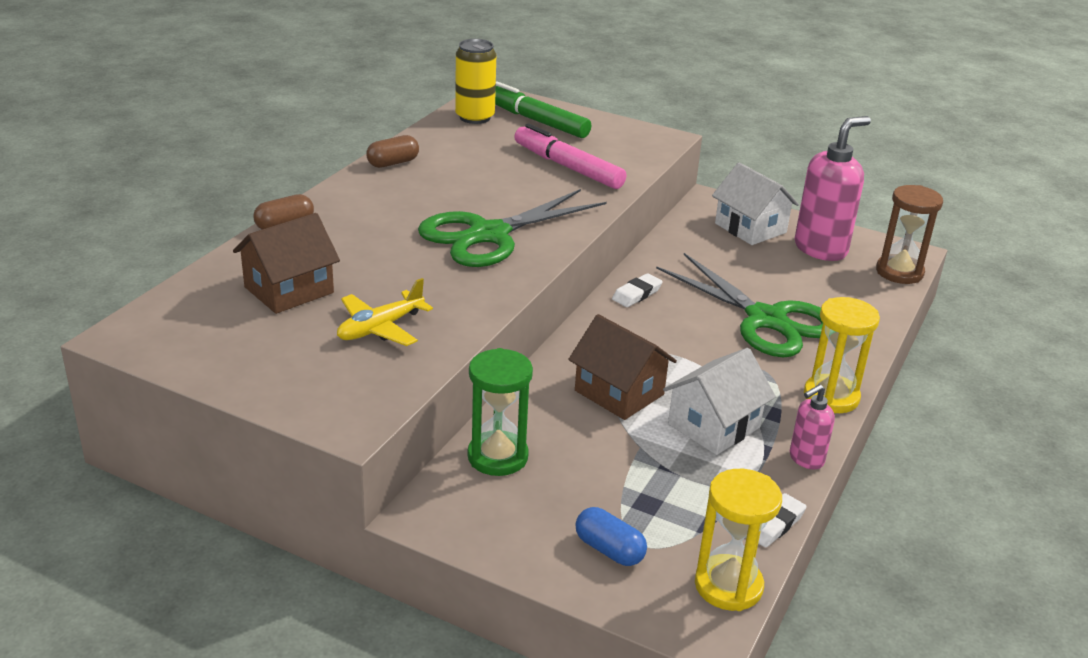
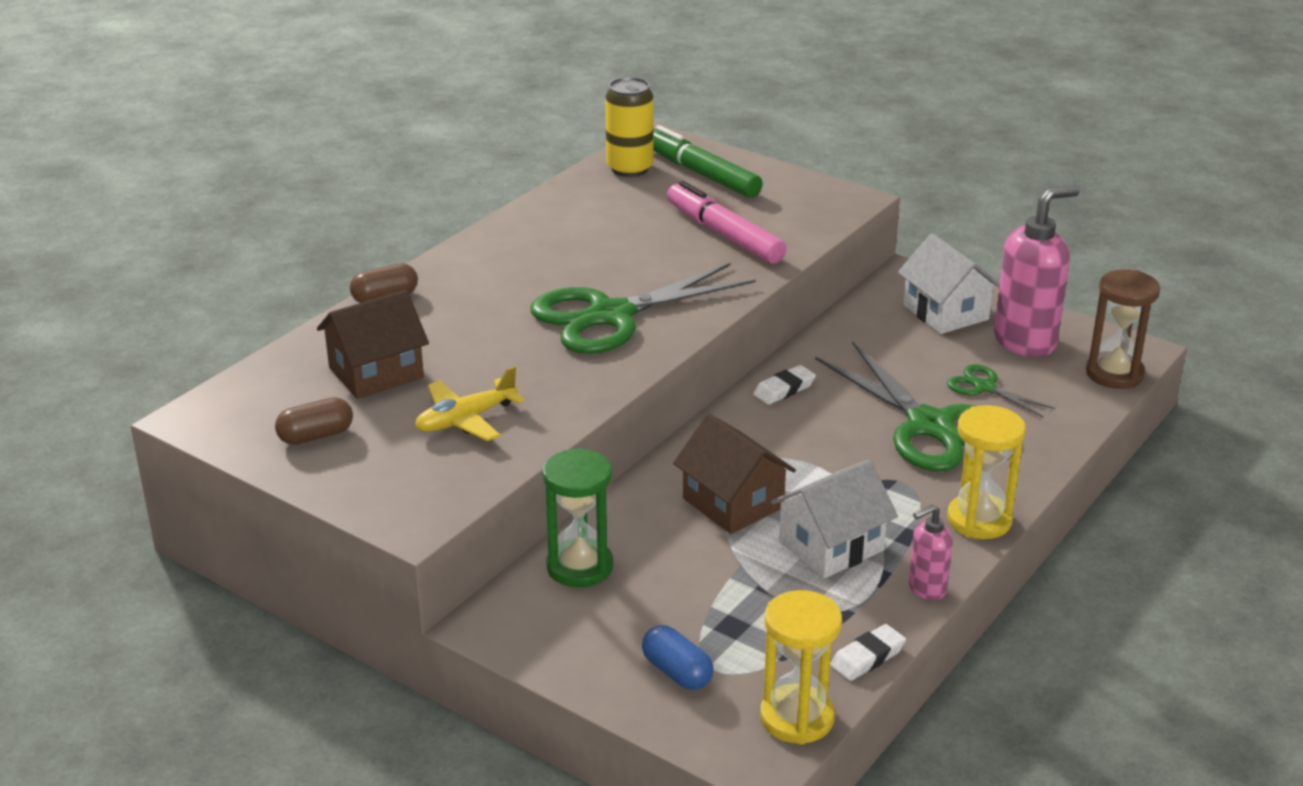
camera: 10 degrees right, 0 degrees up
brown capsule [366,135,419,168] -> brown capsule moved to [275,397,353,445]
none -> green scissors [947,364,1055,417]

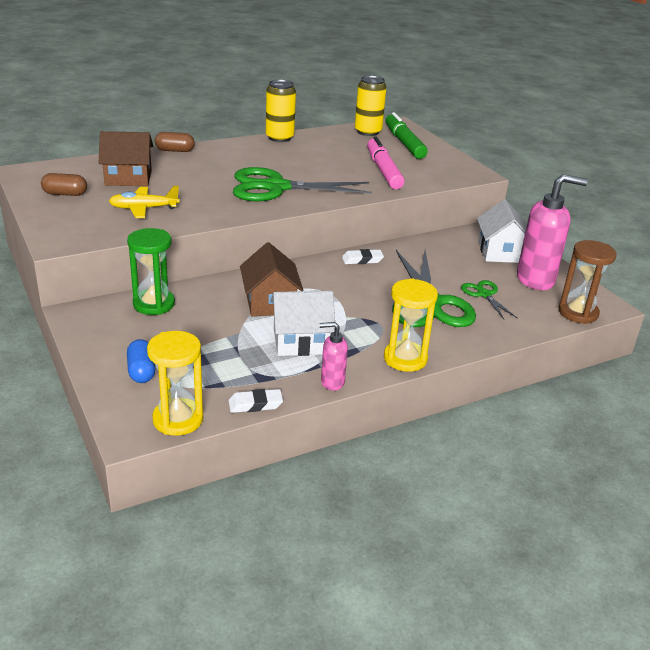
camera: 25 degrees right, 0 degrees up
none -> yellow can [266,79,296,142]

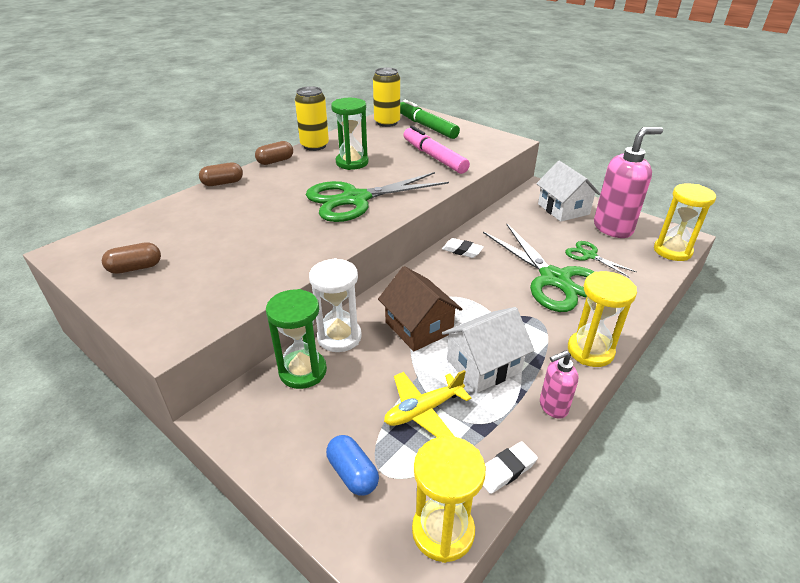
camera: 20 degrees left, 5 degrees up
brown house [99,131,153,186] -> none
yellow plane [109,186,180,218] -> yellow plane moved to [384,370,471,437]
white eraser [342,249,384,264] -> white eraser turned 60 degrees clockwise [442,238,484,258]
brown hourglass [559,240,617,324] -> yellow hourglass [654,183,716,261]
none -> brown capsule [255,141,293,165]
none -> white hourglass [309,258,362,352]
none -> green hourglass [331,98,368,170]

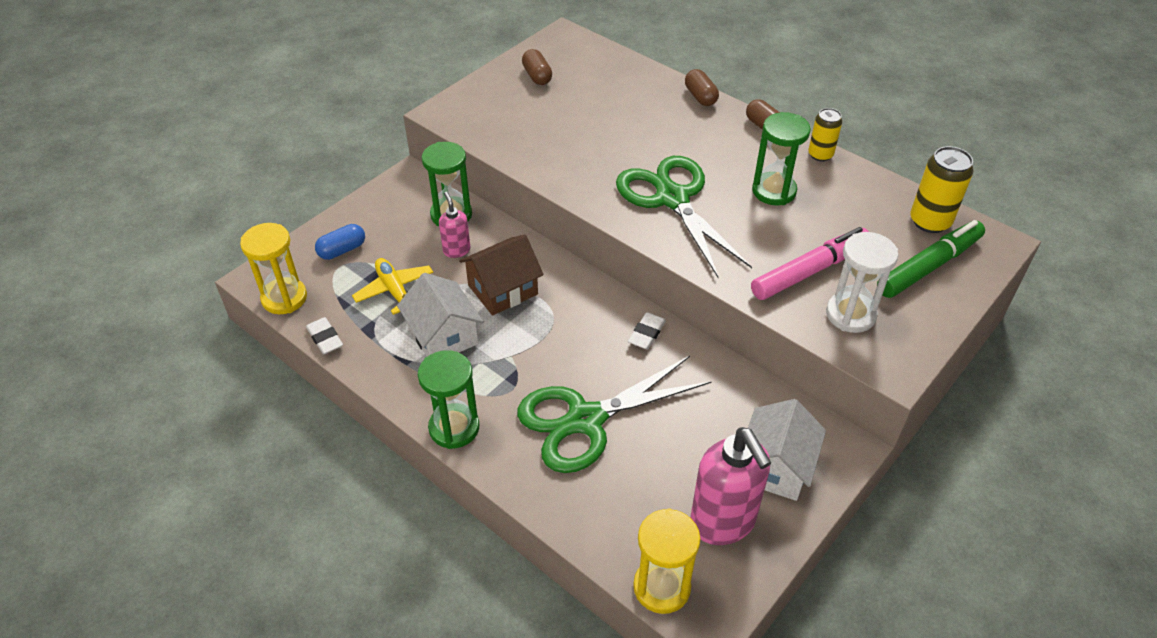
camera: 90 degrees right, 10 degrees up
yellow can [295,86,329,151] -> yellow can [808,108,842,161], size x0.65
white hourglass [309,258,362,352] -> white hourglass moved to [826,232,898,333]
white house [536,161,600,222] -> white house turned 45 degrees counterclockwise [748,399,826,501]
pink soap dispenser [540,351,579,419] -> pink soap dispenser moved to [439,191,470,258]
green scissors [565,241,636,278] -> none
yellow hourglass [568,271,637,367] -> green hourglass [418,350,479,449]

